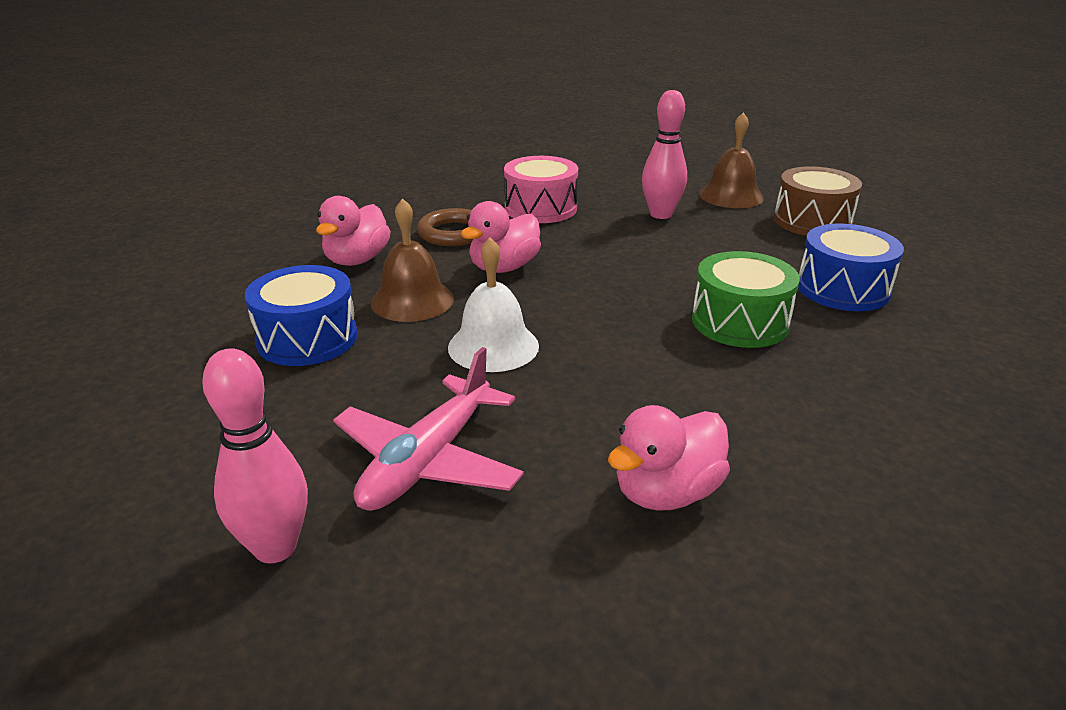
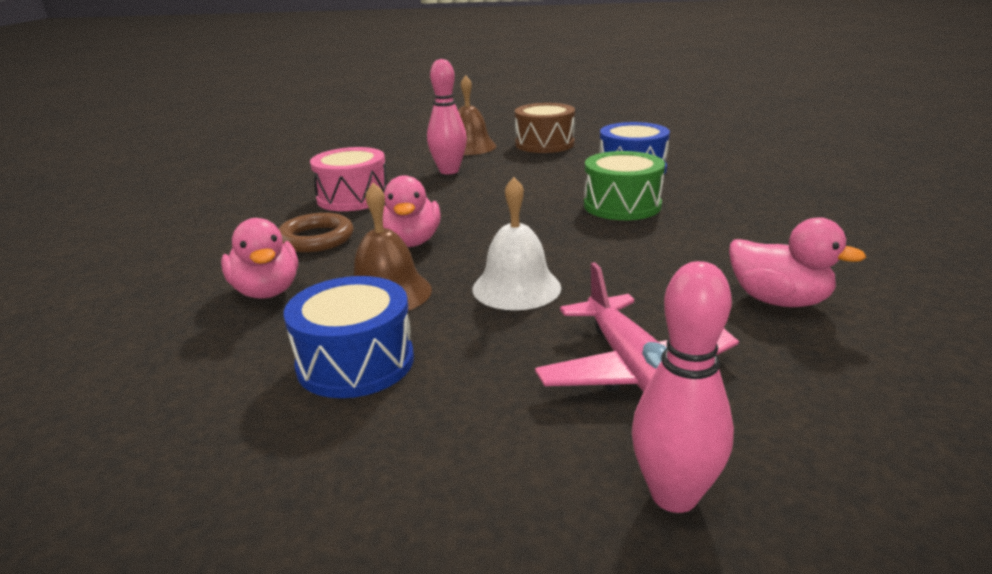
camera: 45 degrees left, 5 degrees down
pink duck [608,405,730,511] -> pink duck turned 60 degrees counterclockwise [729,217,866,307]

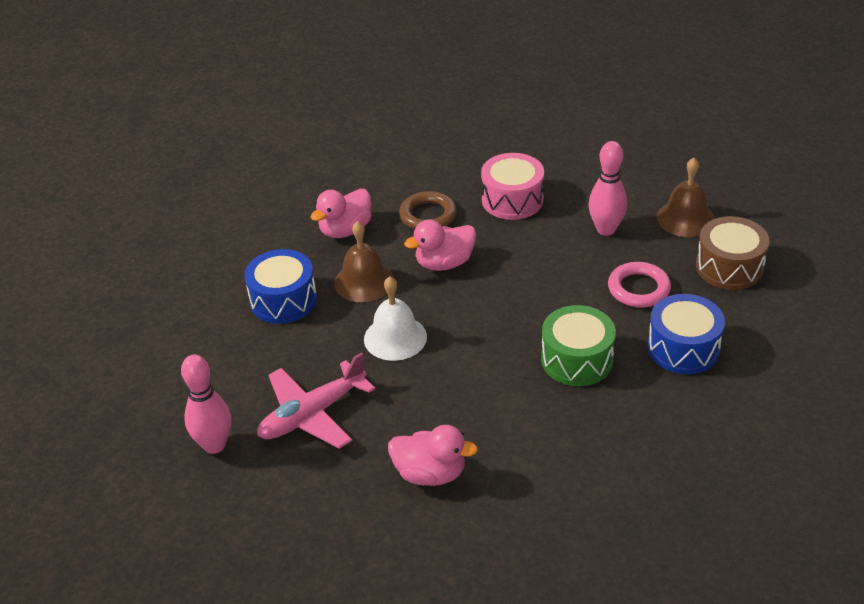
camera: 70 degrees right, 15 degrees up
pink duck [729,217,866,307] -> pink duck turned 90 degrees counterclockwise [388,425,478,486]
none -> pink ring [608,262,671,308]

